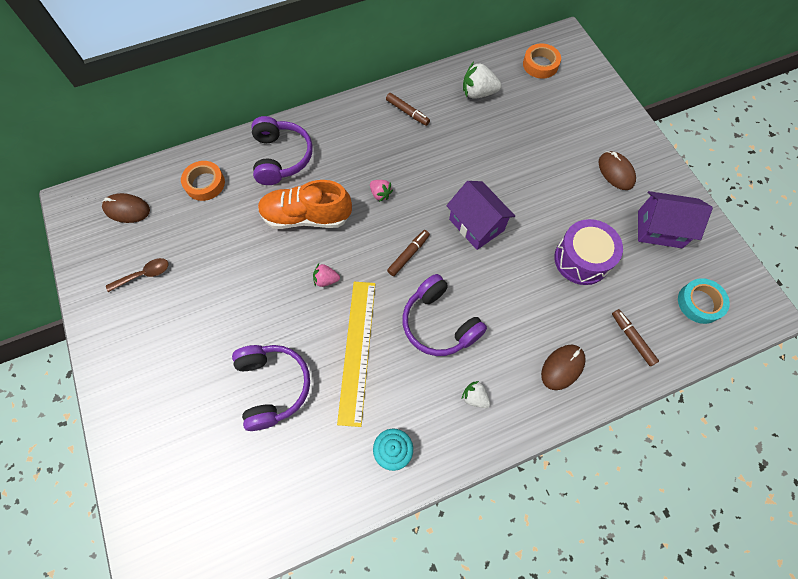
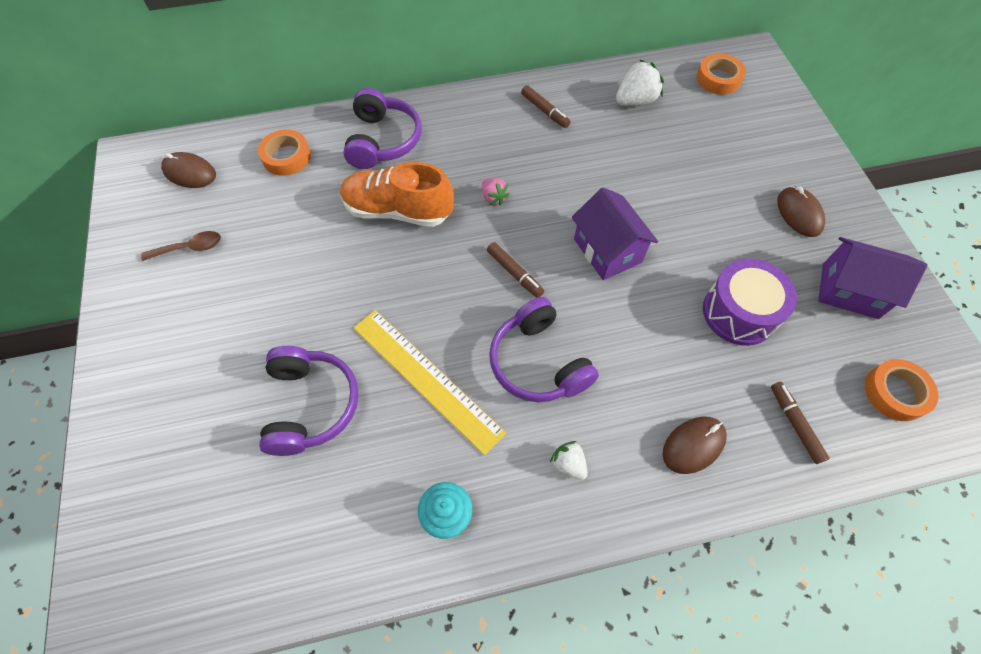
camera: 10 degrees right, 5 degrees down
pink strawberry [313,264,340,287] -> none
yellow ruler [337,282,375,427] -> yellow ruler turned 60 degrees counterclockwise [354,310,506,455]
brown marker [387,230,430,276] -> brown marker turned 90 degrees clockwise [487,242,544,298]
white strawberry [463,62,501,99] -> white strawberry turned 135 degrees clockwise [616,60,664,106]
turquoise tape [678,278,730,324] -> orange tape [865,359,939,421]

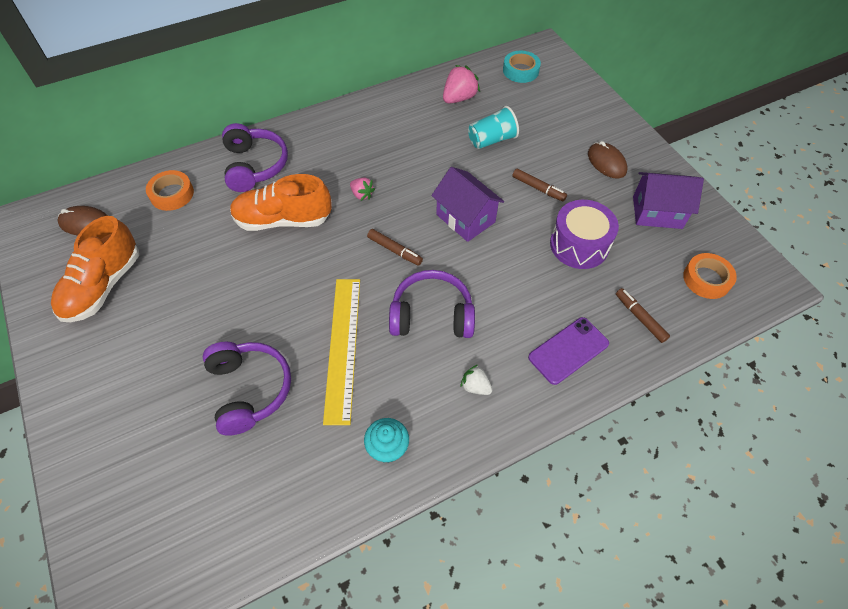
camera: 15 degrees left, 5 degrees down
brown spoon [141,231,221,261] -> orange shoe [51,216,139,322]
yellow ruler [354,310,506,455] -> yellow ruler turned 60 degrees clockwise [323,279,360,425]
purple headphones [489,297,599,402] -> purple headphones turned 135 degrees clockwise [389,270,475,338]
brown marker [521,85,570,128] -> brown marker moved to [512,168,567,201]
white strawberry [616,60,664,106] -> pink strawberry [443,65,480,104]
brown mouse [663,416,727,474] -> purple phone [528,317,609,385]
orange tape [697,53,746,95] -> turquoise tape [503,51,541,83]
none -> turquoise cup [468,106,519,149]

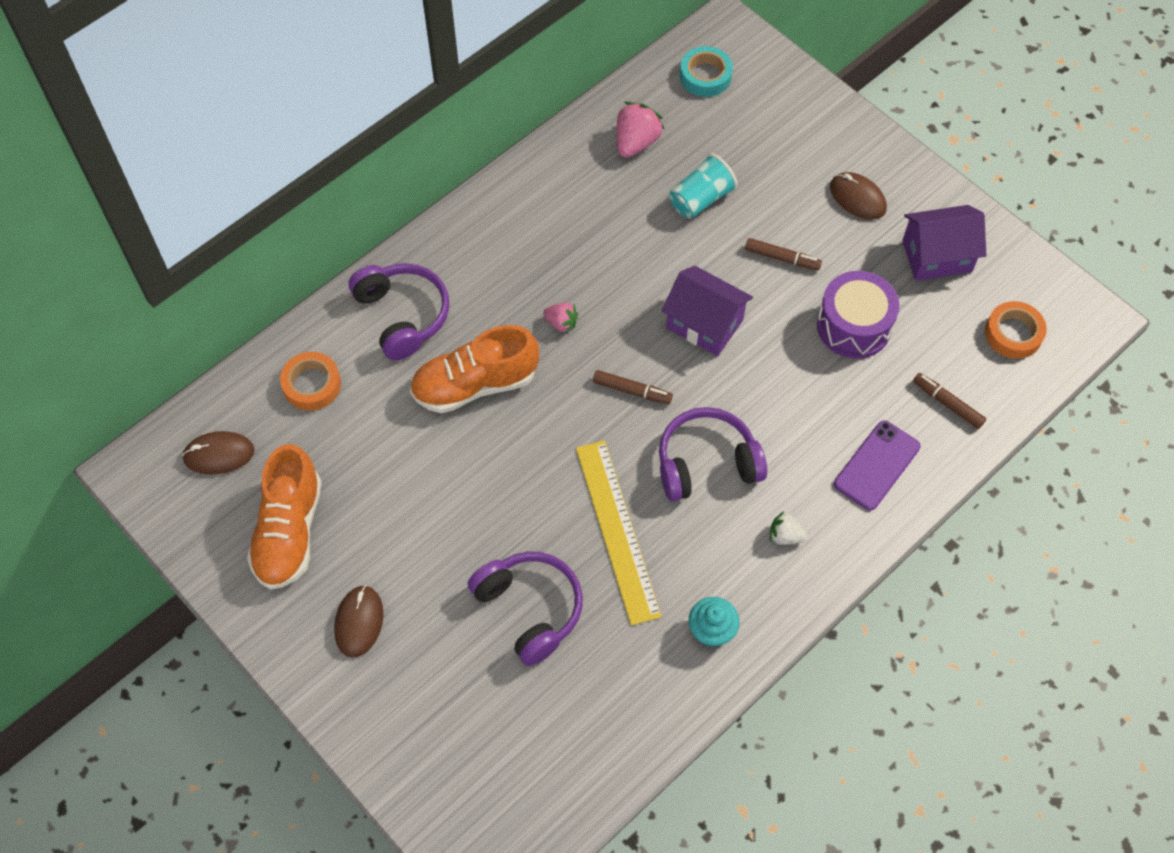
camera: 15 degrees left, 5 degrees up
none -> brown mouse [334,585,383,657]

